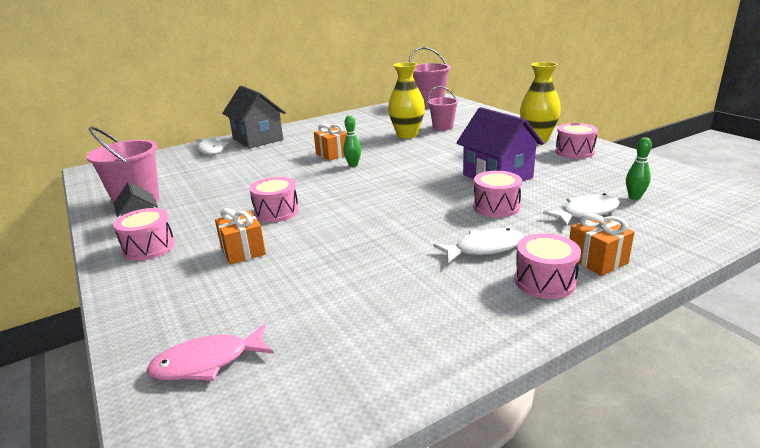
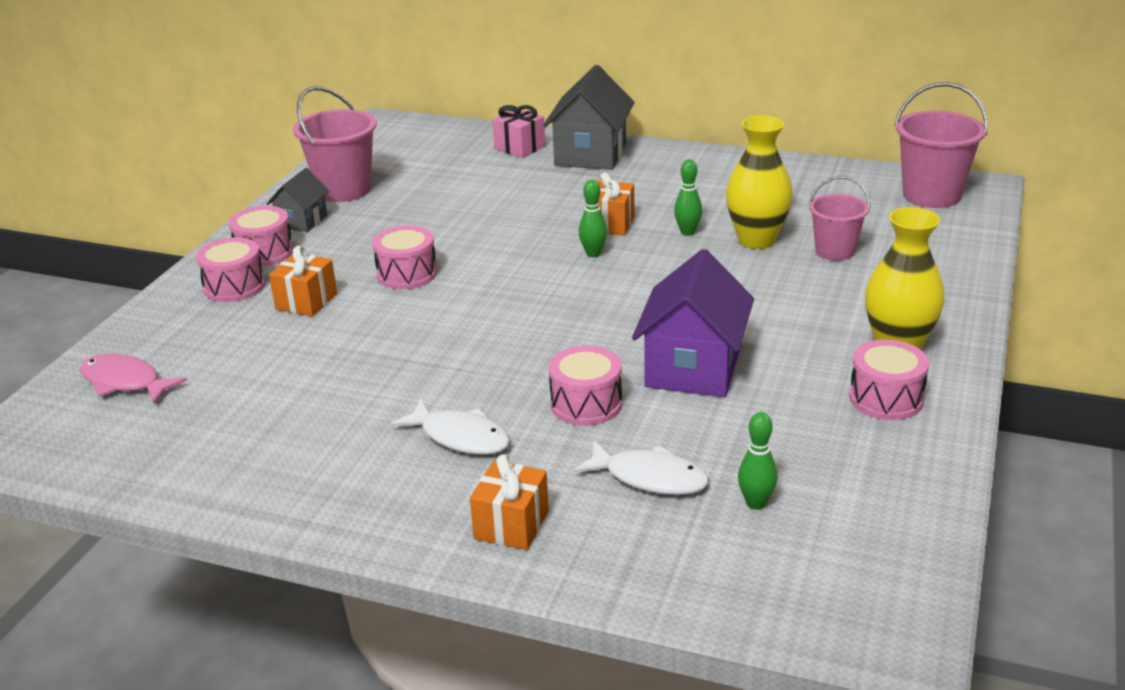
camera: 50 degrees right, 5 degrees up
white fish [196,136,228,155] -> pink gift [492,105,545,158]
pink drum [515,233,581,299] -> pink drum moved to [196,237,265,302]
none -> green bowling pin [674,159,702,236]

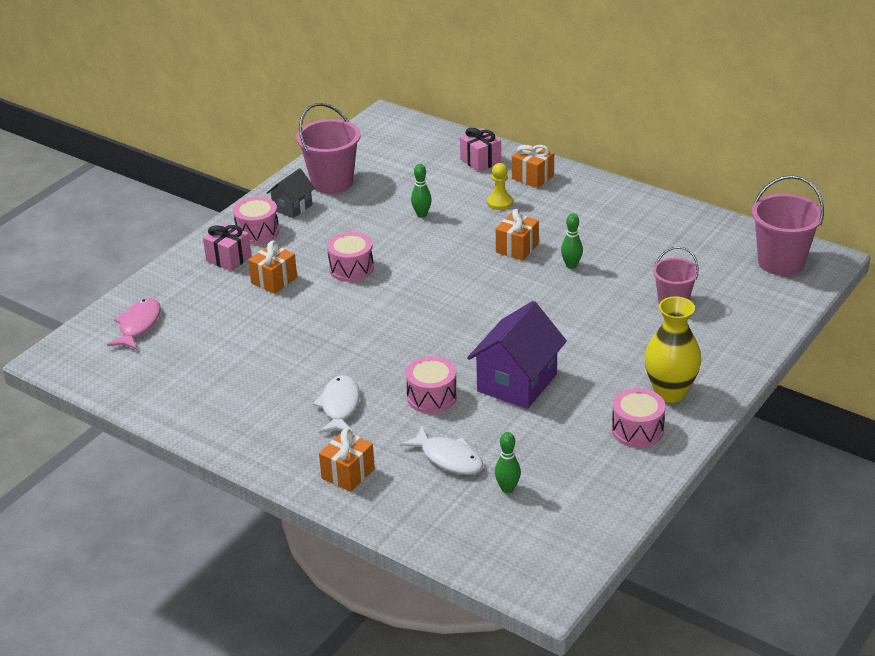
camera: 15 degrees right, 5 degrees up
pink fish [80,354,187,404] -> pink fish turned 60 degrees clockwise [107,298,161,350]
pink drum [196,237,265,302] -> pink gift [203,223,252,271]
white fish [390,399,510,455] -> white fish turned 135 degrees counterclockwise [312,375,360,433]
grey house [543,65,635,170] -> orange gift [512,144,554,188]
green bowling pin [579,180,607,257] -> green bowling pin moved to [411,164,432,218]
yellow vase [726,115,793,249] -> none
none -> yellow pawn [487,163,513,210]

